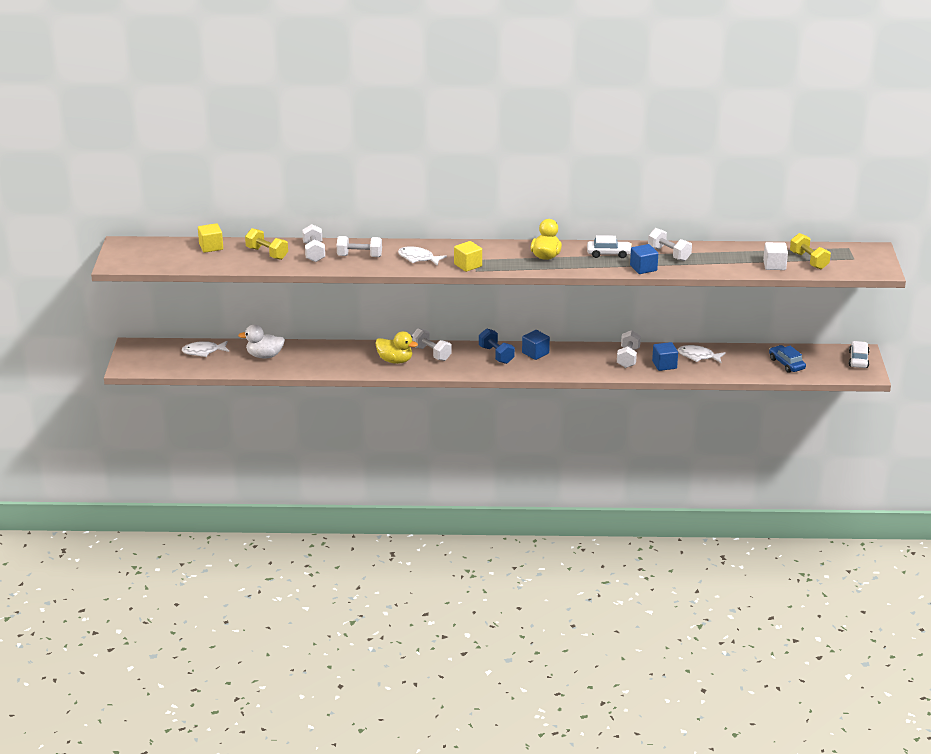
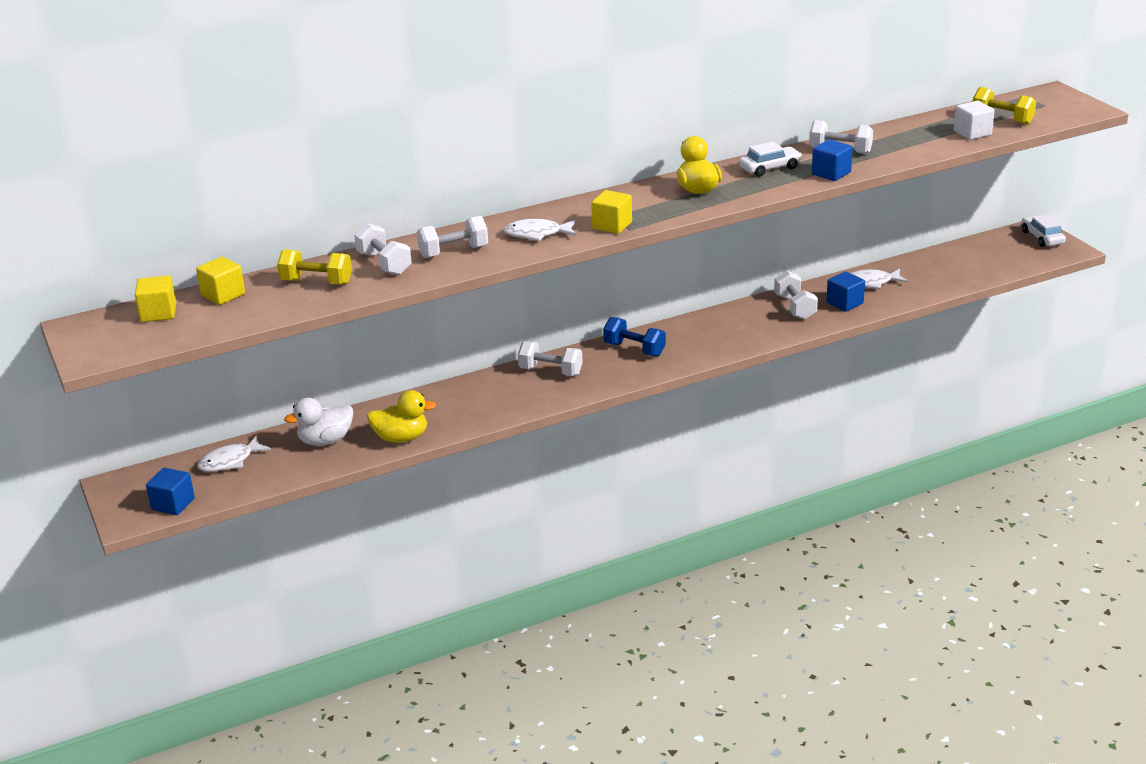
camera: 25 degrees left, 0 degrees up
yellow duck [375,331,418,364] -> yellow duck moved to [367,390,436,442]
blue cube [522,330,550,360] -> blue cube moved to [146,468,195,515]
blue car [769,345,806,373] -> none
none -> yellow cube [135,275,176,322]

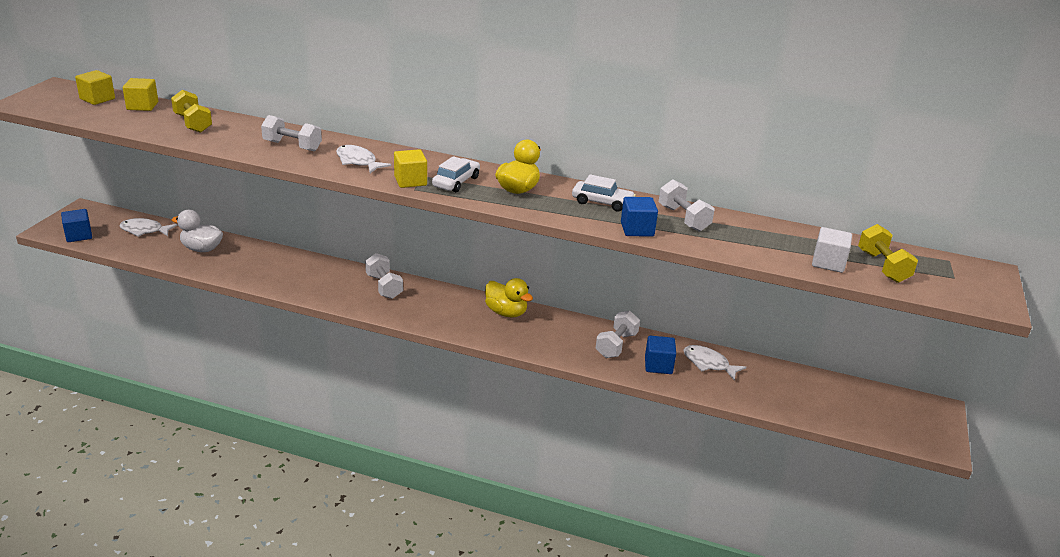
camera: 40 degrees right, 0 degrees up
white dumbbell [354,223,412,275] -> none
yellow duck [367,390,436,442] -> yellow duck moved to [485,278,533,317]
blue dumbbell [603,317,666,356] -> none
white car [1021,215,1066,247] -> white car moved to [432,156,480,192]

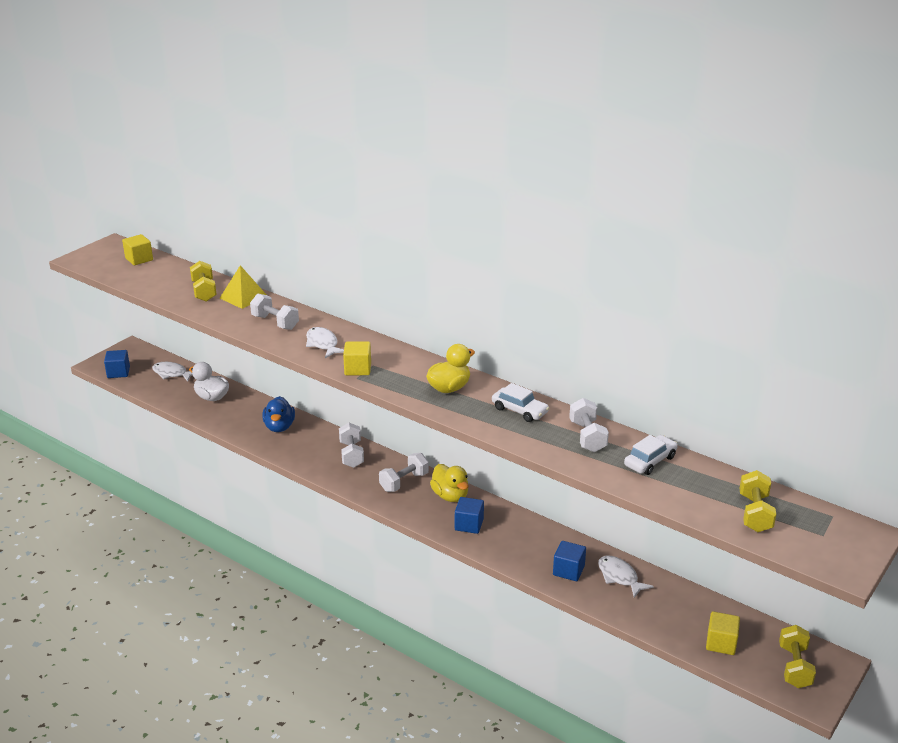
camera: 20 degrees right, 0 degrees up
yellow cube [123,78,158,111] -> yellow cube moved to [706,611,740,655]
white car [432,156,480,192] -> white car moved to [624,435,678,475]
white dumbbell [596,311,640,358] -> white dumbbell moved to [379,453,429,492]
blue cube [621,197,658,237] -> blue cube moved to [455,497,484,534]
white cube [812,227,852,273] -> none
none -> yellow pyramid [220,265,266,309]
none -> blue duck [262,396,295,432]
none -> yellow dumbbell [779,625,816,688]

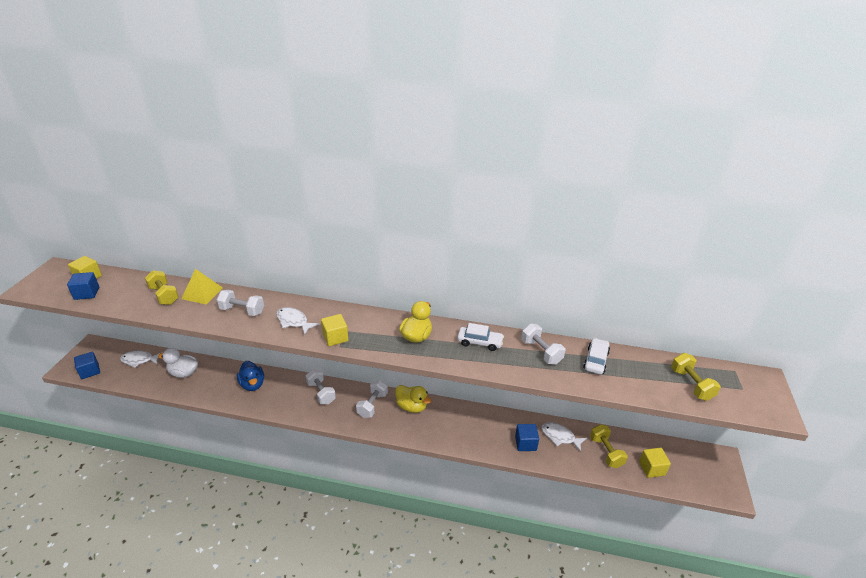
camera: 25 degrees left, 5 degrees up
blue cube [455,497,484,534] -> blue cube moved to [67,272,99,300]
yellow dumbbell [779,625,816,688] -> yellow dumbbell moved to [590,424,628,468]

